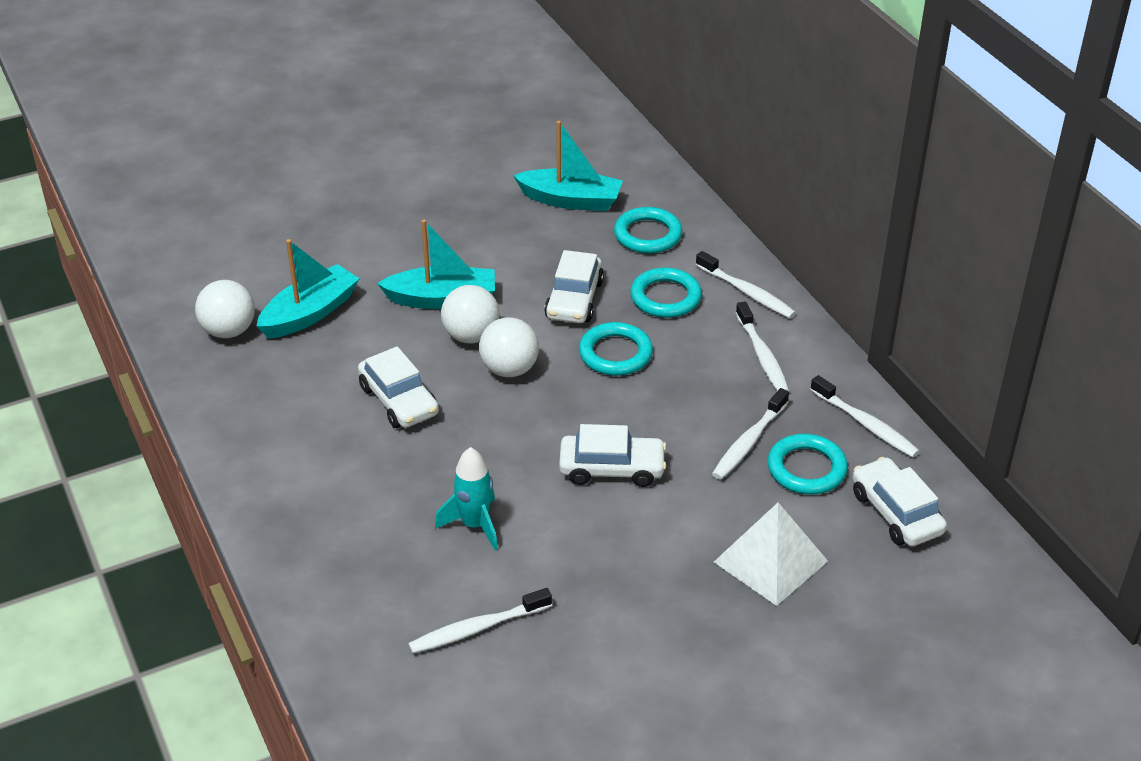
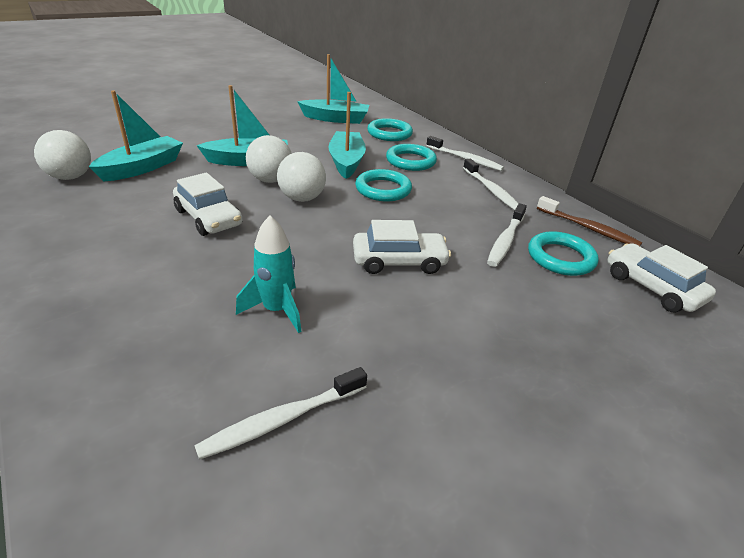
camera: 10 degrees left, 5 degrees down
white car [544,250,604,323] -> turquoise boat [328,92,366,179]
white pyramid [714,503,828,606] -> none
white toothbrush [810,375,920,458] -> brown toothbrush [537,196,642,246]

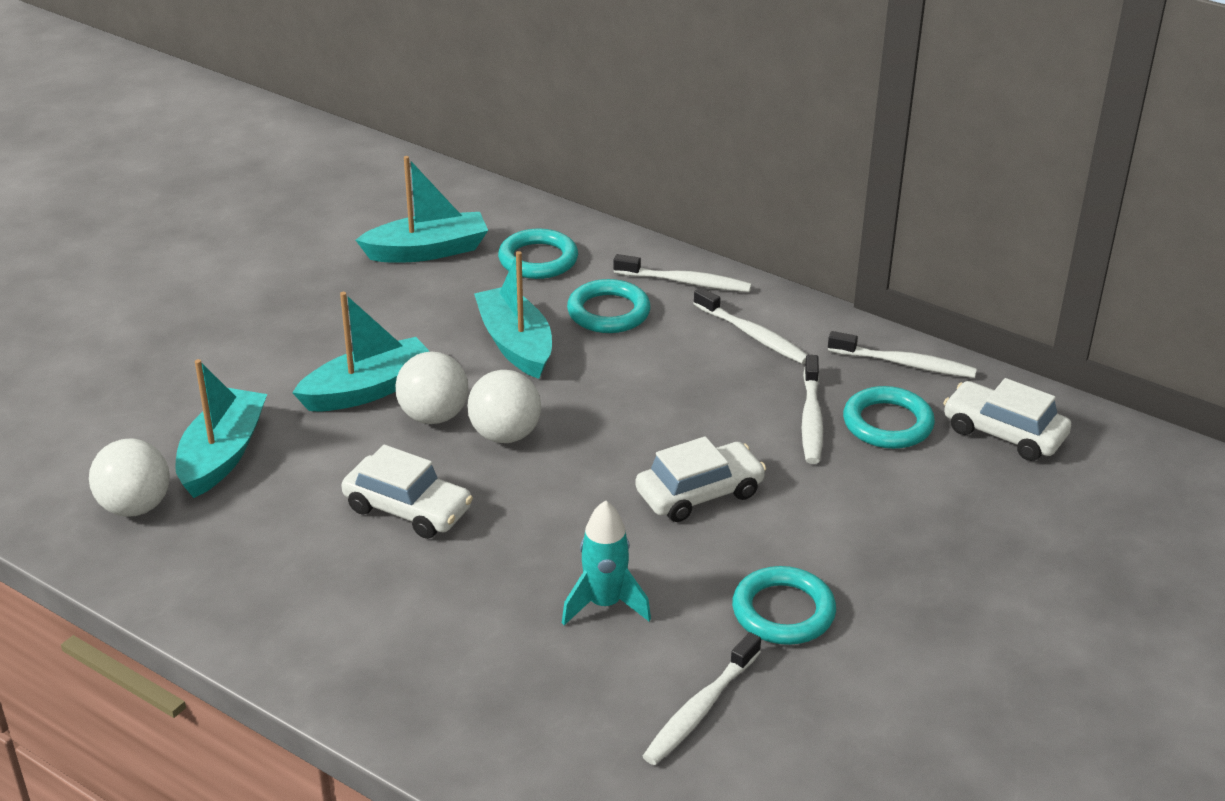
camera: 20 degrees left, 0 degrees up
turquoise ring [355,169,412,201] -> turquoise ring moved to [732,566,836,645]
brown toothbrush [537,196,642,246] -> white toothbrush [828,331,977,378]

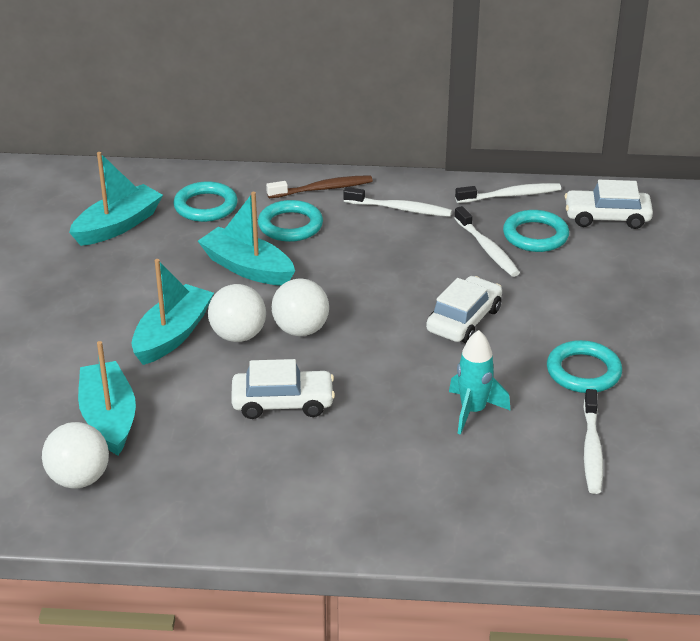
camera: 30 degrees left, 0 degrees up
white toothbrush [613,254,752,292] -> brown toothbrush [266,175,373,198]

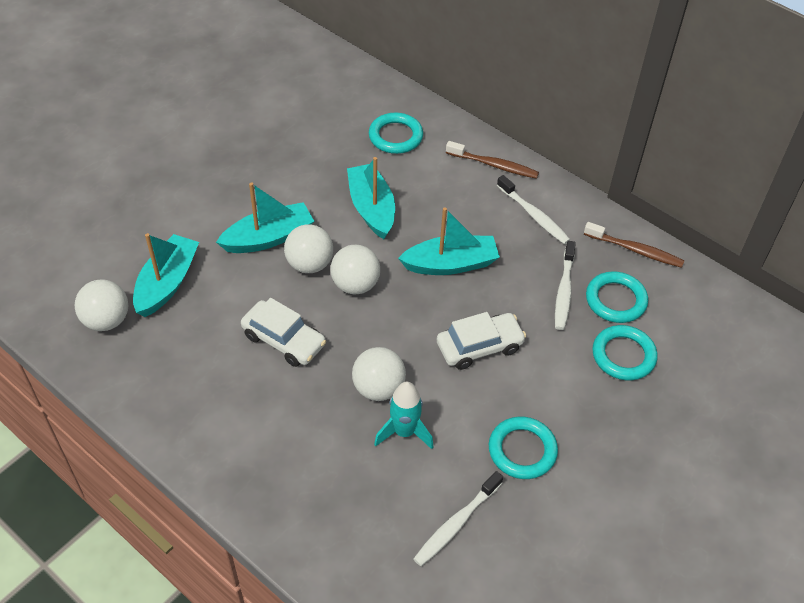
camera: 35 degrees right, 15 degrees up
turquoise boat [69,152,163,246] -> turquoise boat moved to [398,207,500,275]
turquoise ring [258,200,323,242] -> turquoise ring moved to [592,325,657,380]
white toothbrush [455,183,561,203] -> brown toothbrush [584,222,684,268]
white car [564,180,653,229] -> none
none -> white ball [352,347,406,401]

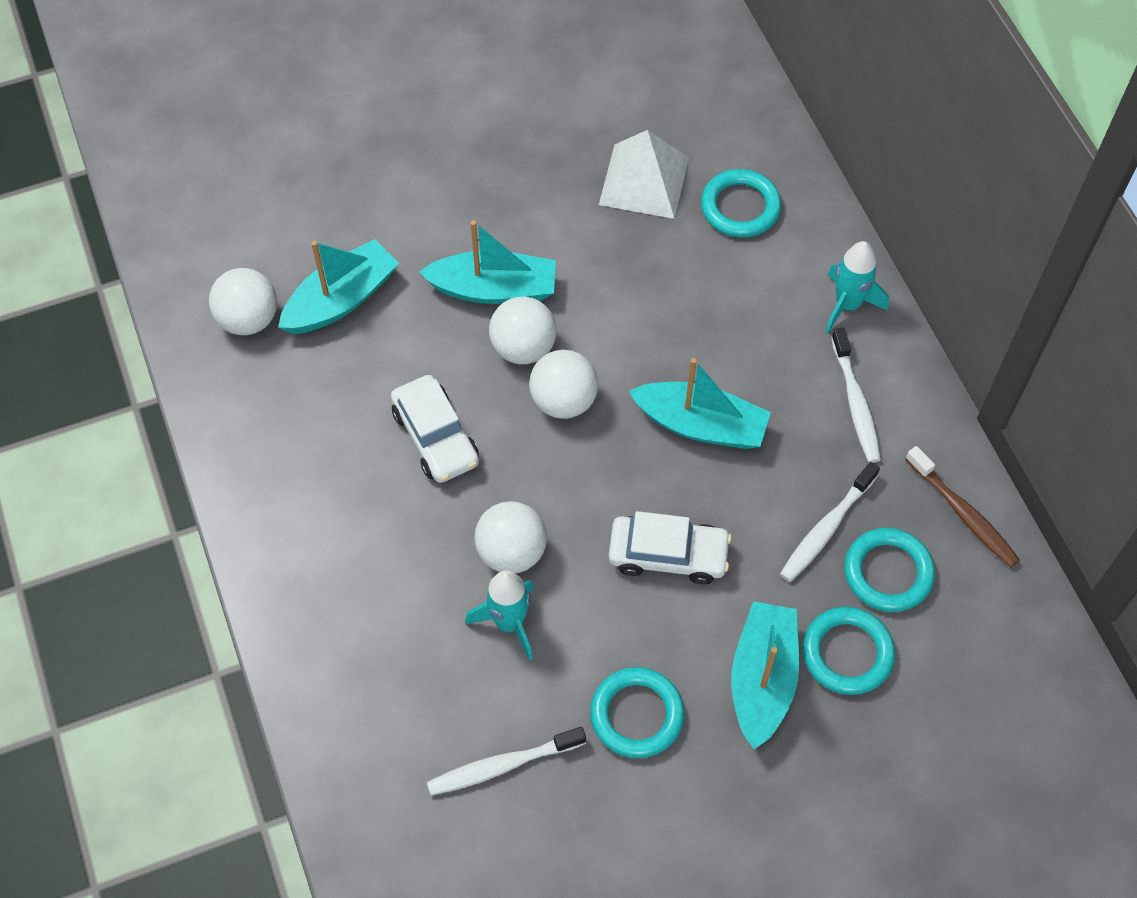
camera: 30 degrees right, 10 degrees up
turquoise boat [347,157,395,239] -> turquoise boat moved to [731,601,799,749]
brown toothbrush [446,141,539,179] -> turquoise rocket [825,241,889,333]
none -> white pyramid [599,130,689,219]

